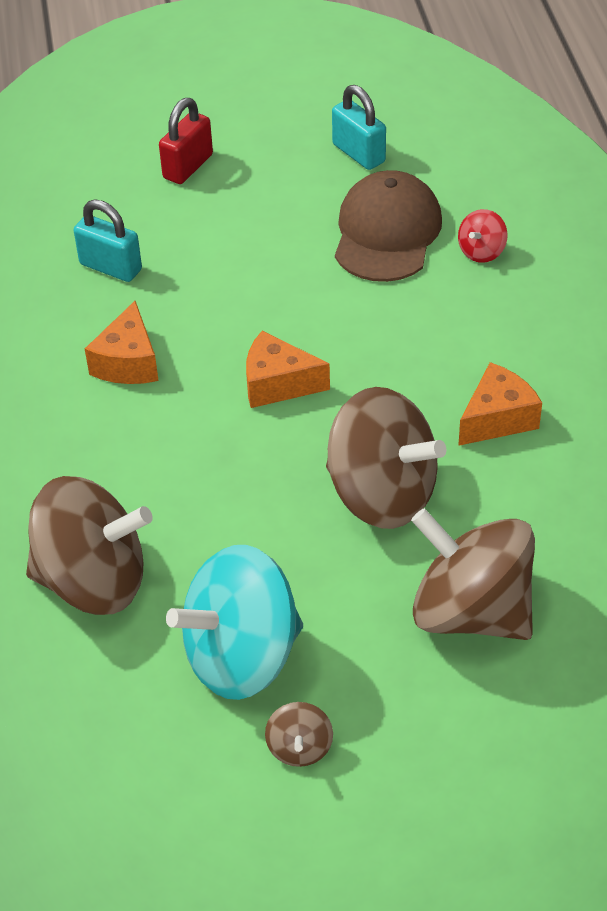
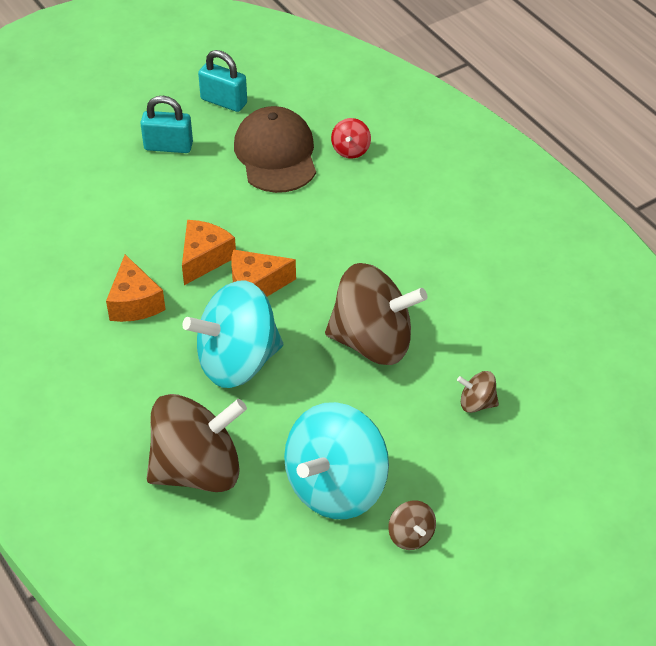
camera: 25 degrees left, 0 degrees up
turquoise padlock [74,200,142,282] -> turquoise padlock moved to [140,96,193,153]
red padlock [159,98,213,184] -> none
brown spinning top [411,508,535,640] -> brown spinning top [457,371,499,413], size x0.43
orange cheese [458,362,542,446] -> orange cheese moved to [182,220,236,285]
none -> turquoise spinning top [182,281,283,388]

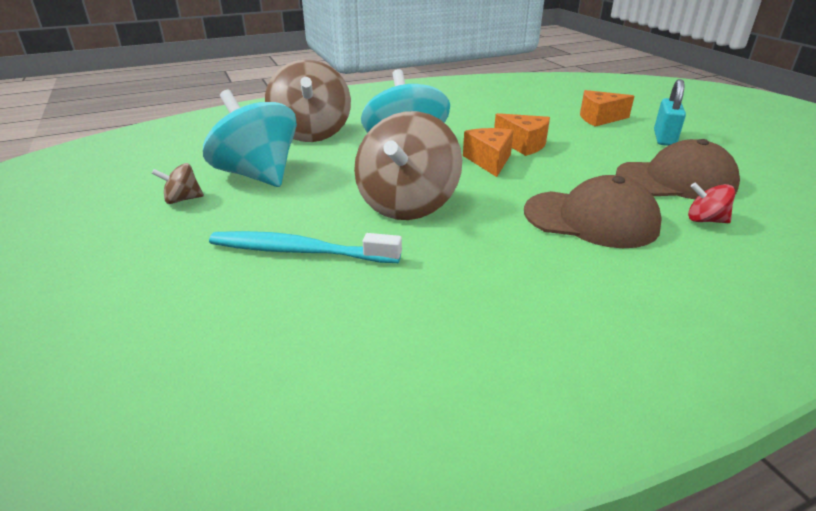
camera: 100 degrees right, 15 degrees down
orange cheese [106,255,166,322] -> orange cheese moved to [580,90,634,127]
turquoise padlock [198,50,247,112] -> none
brown spinning top [457,371,499,413] -> turquoise toothbrush [209,231,402,263]
none -> brown cap [524,175,662,248]

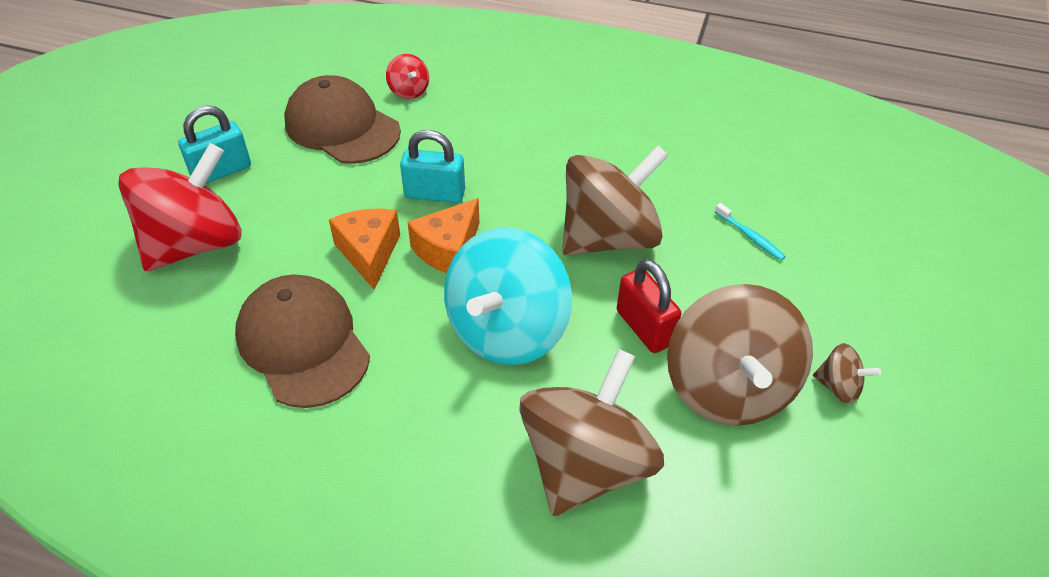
camera: 140 degrees left, 15 degrees up
turquoise spinning top [203,90,297,187] -> brown spinning top [667,284,813,426]
turquoise toothbrush [209,231,402,263] -> turquoise toothbrush [715,203,786,260], size x0.46
brown cap [524,175,662,248] -> brown cap moved to [235,274,370,408]
orange cheese [580,90,634,127] -> red spinning top [118,143,241,271]
none -> turquoise padlock [400,130,465,203]
none -> red padlock [617,259,681,353]

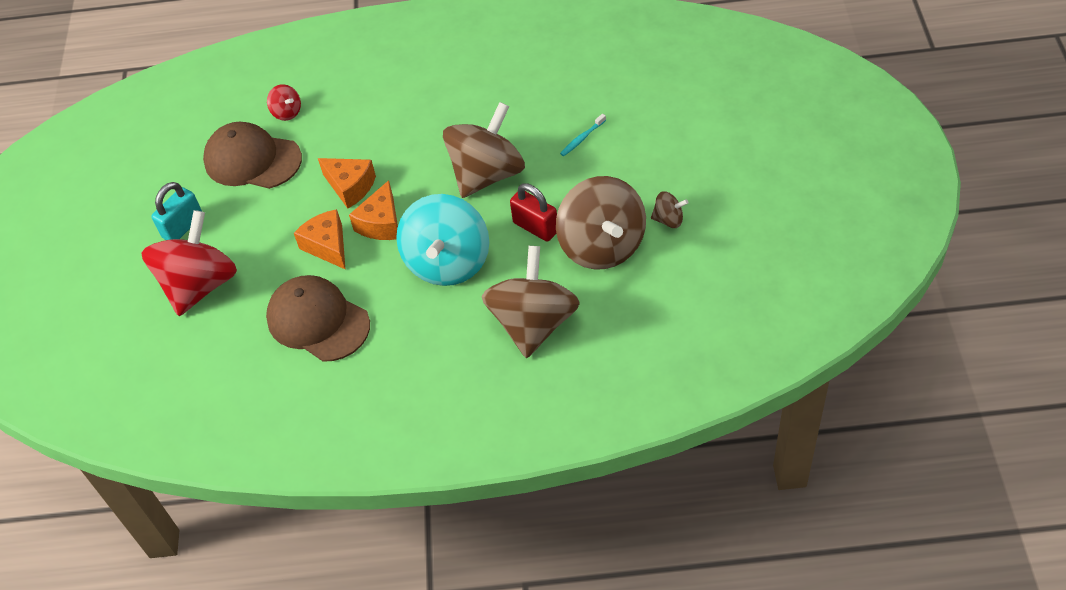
camera: 15 degrees left, 5 degrees up
turquoise padlock [400,130,465,203] -> orange cheese [318,158,376,209]
turquoise toothbrush [715,203,786,260] -> turquoise toothbrush turned 105 degrees clockwise [560,114,606,156]

